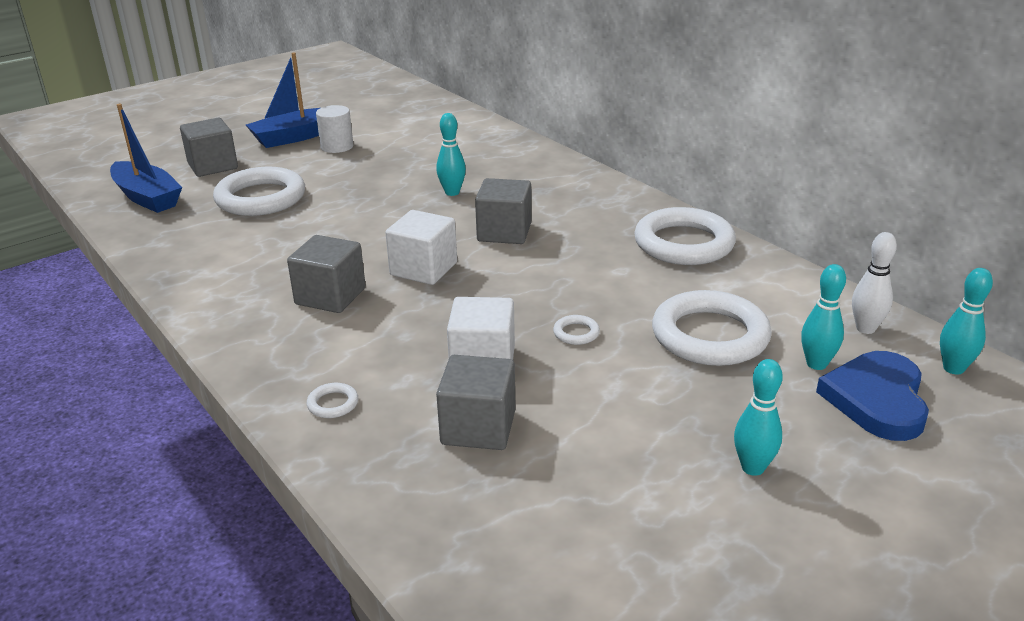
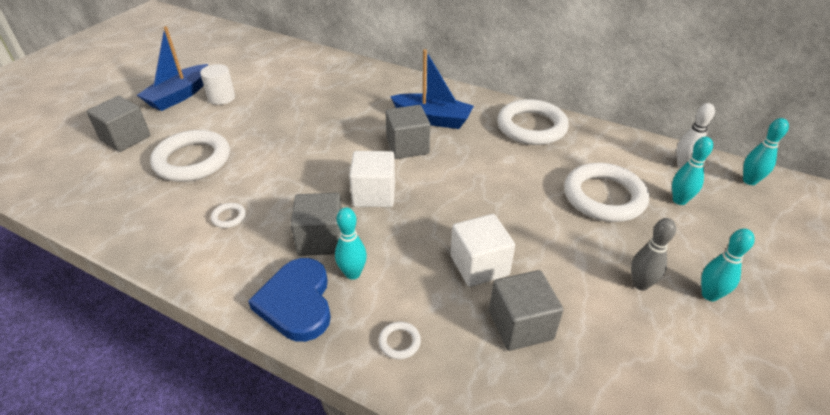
camera: 25 degrees left, 10 degrees up
blue boat [110,104,182,213] -> blue boat moved to [390,49,474,129]
turquoise bowling pin [436,113,466,196] -> turquoise bowling pin moved to [335,207,367,280]
white ring [553,315,600,345] -> white ring moved to [211,203,246,228]
blue heart [816,351,929,441] -> blue heart moved to [248,258,331,342]
none -> grey bowling pin [631,218,676,291]

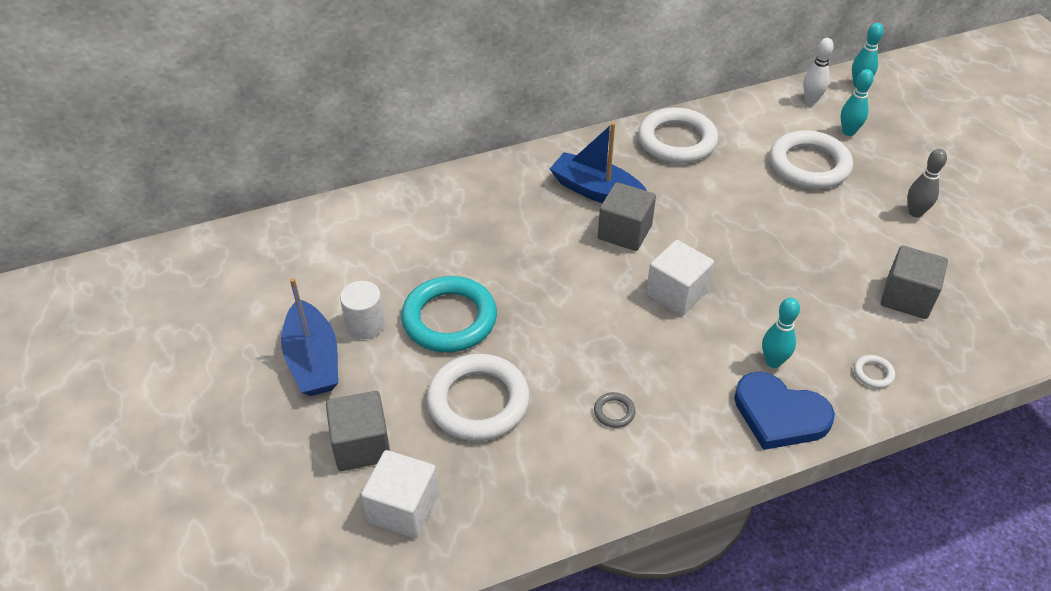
camera: 50 degrees left, 5 degrees up
white ring [211,203,246,228] -> grey ring [594,392,636,428]
grey cube [291,193,342,256] -> none
blue boat [390,49,474,129] -> blue boat turned 120 degrees counterclockwise [550,122,647,203]
white cube [450,214,515,287] -> white cube moved to [361,450,439,538]
turquoise bowling pin [701,229,755,301] -> none
none -> turquoise ring [401,276,497,352]

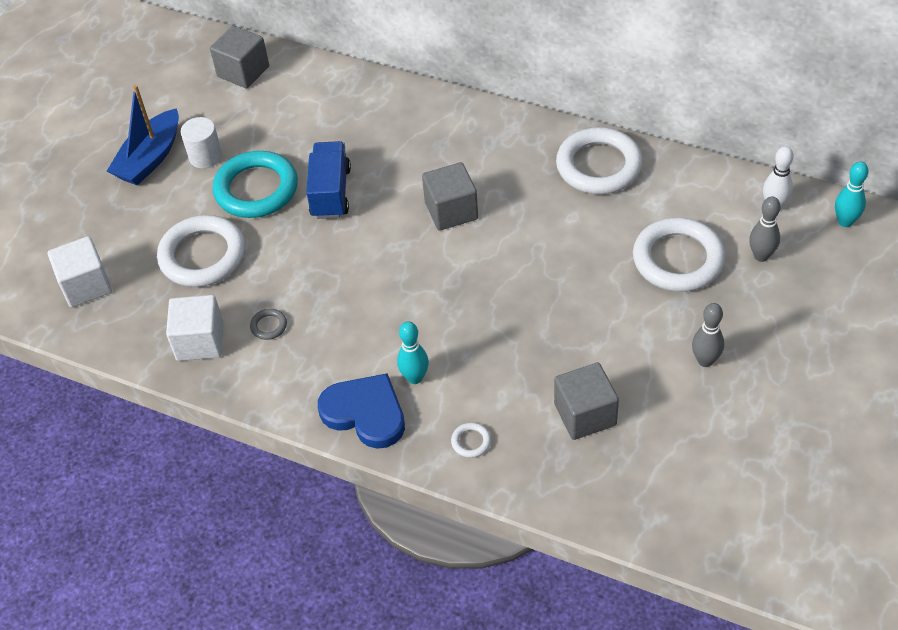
camera: 50 degrees right, 5 degrees up
grey cube [326,391,390,471] -> grey cube moved to [210,26,269,88]
blue boat [550,122,647,203] -> none
white cube [646,240,714,316] -> white cube moved to [166,295,224,361]
blue heart [734,372,835,450] -> blue heart turned 135 degrees clockwise [318,373,405,449]
turquoise bowling pin [841,69,874,136] -> grey bowling pin [749,197,781,262]
none -> blue truck [306,141,351,219]

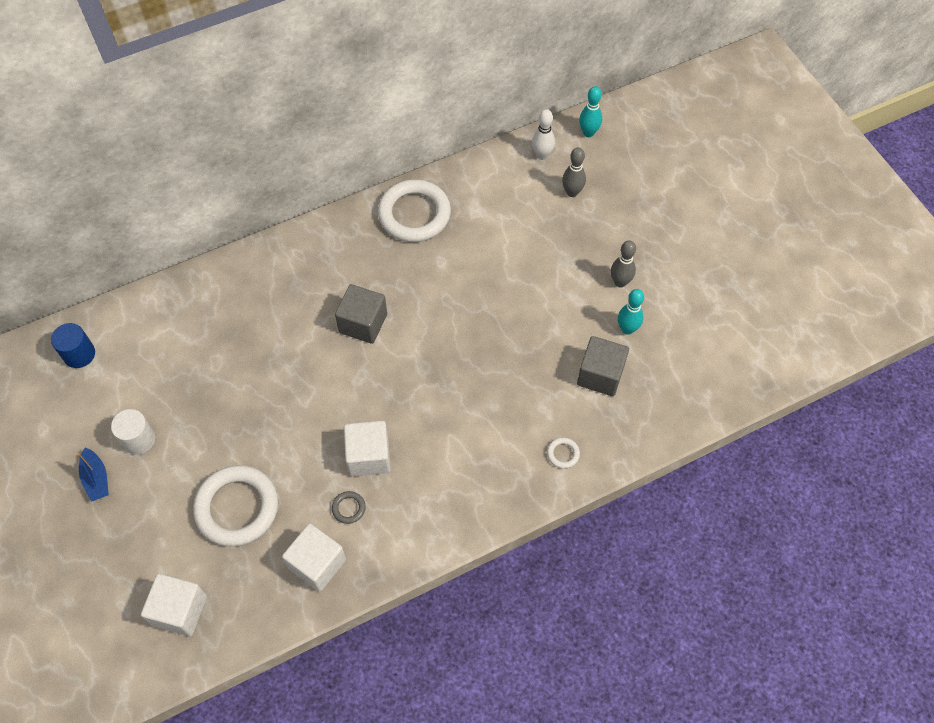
camera: 55 degrees left, 10 degrees up
blue boat [107,85,179,185] -> blue boat [77,448,109,502], size x0.58
grey cube [210,26,269,88] -> blue cylinder [51,323,95,368]
turquoise ring [213,151,298,218] -> none
blue truck [306,141,351,219] -> none
blue heart [318,373,405,449] -> none
turquoise bowling pin [397,321,429,384] -> turquoise bowling pin moved to [618,289,644,335]
white ring [633,217,726,292] -> none
none -> white cube [344,421,391,476]

